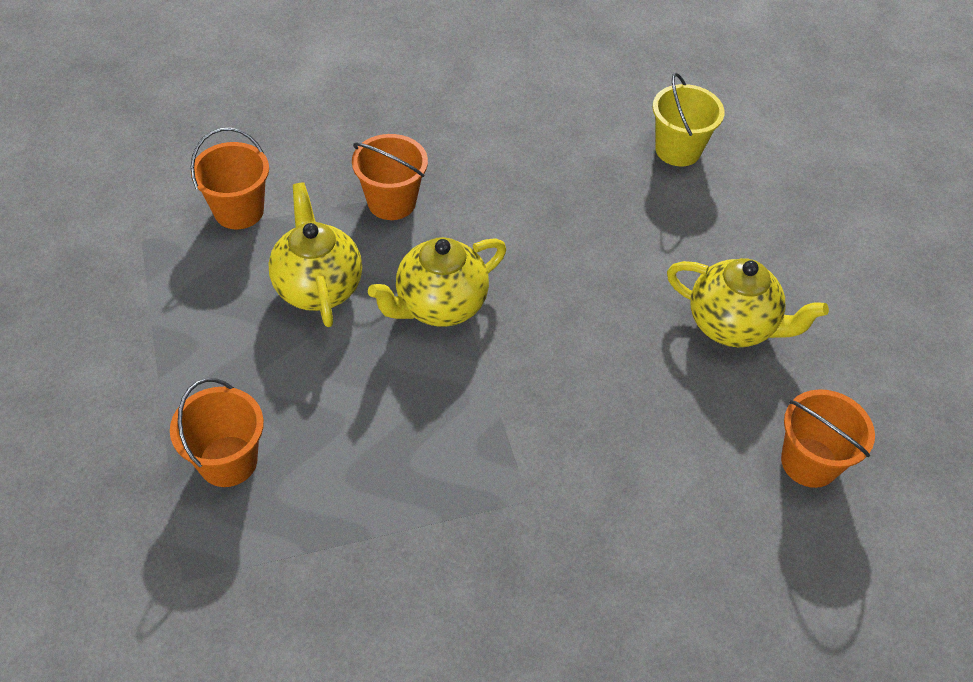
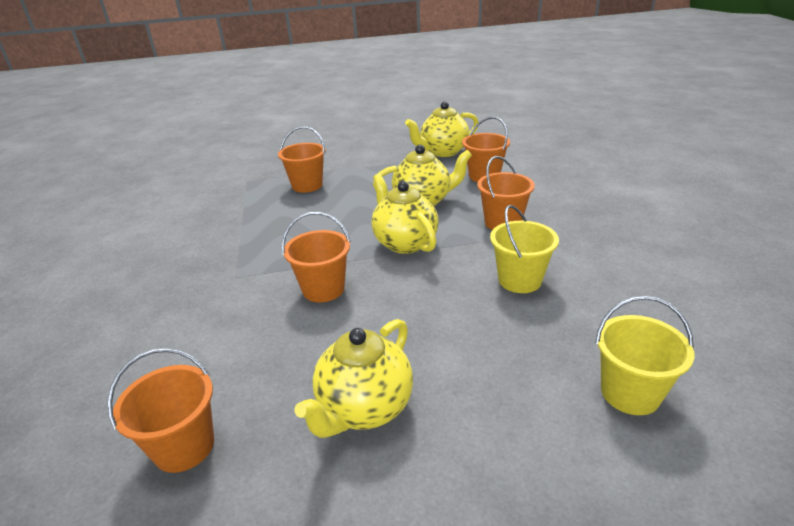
camera: 100 degrees right, 20 degrees down
none -> orange bucket [282,212,351,302]
none -> yellow teapot [405,101,479,157]
none -> yellow bucket [490,205,559,293]

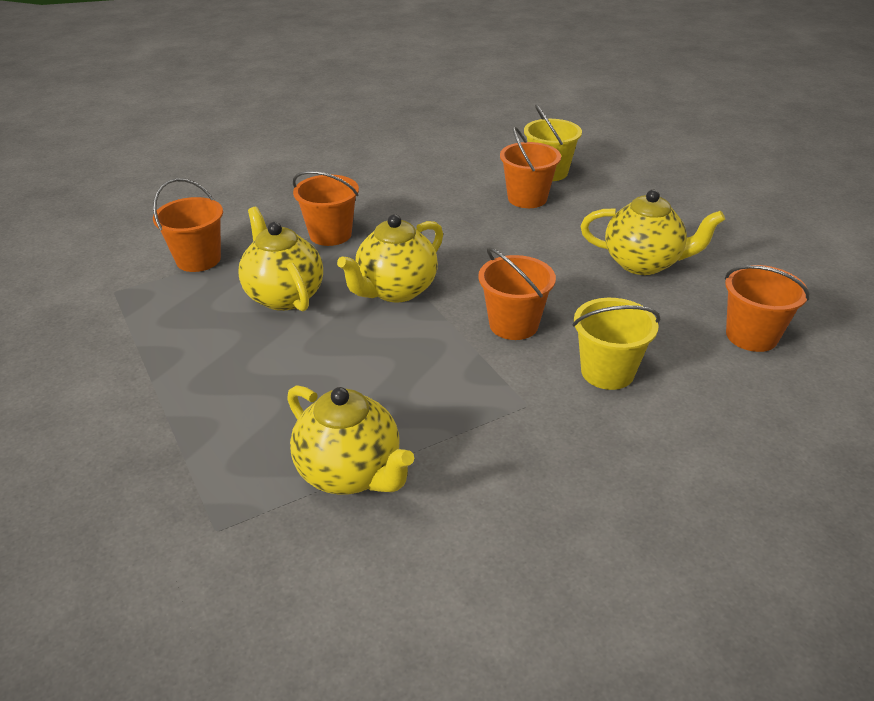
camera: 110 degrees left, 5 degrees up
orange bucket [278,126,326,193] -> orange bucket moved to [500,127,561,208]
yellow teapot [405,101,479,157] -> yellow teapot moved to [287,385,414,495]
yellow bucket [490,205,559,293] -> yellow bucket moved to [573,298,660,390]

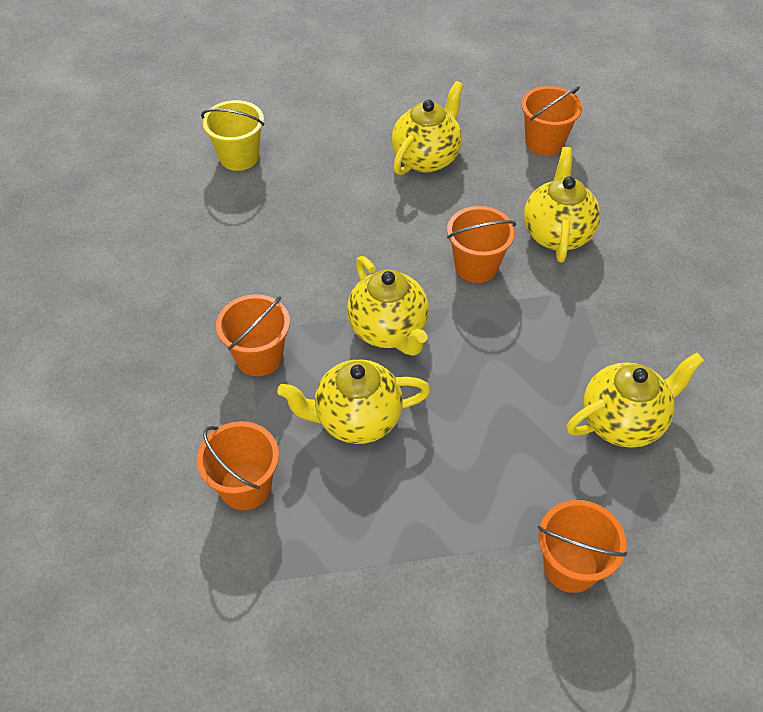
camera: 70 degrees left, 15 degrees up
orange bucket [500,127,561,208] -> orange bucket moved to [538,500,627,593]
yellow bucket [573,298,660,390] -> yellow teapot [524,147,601,262]

